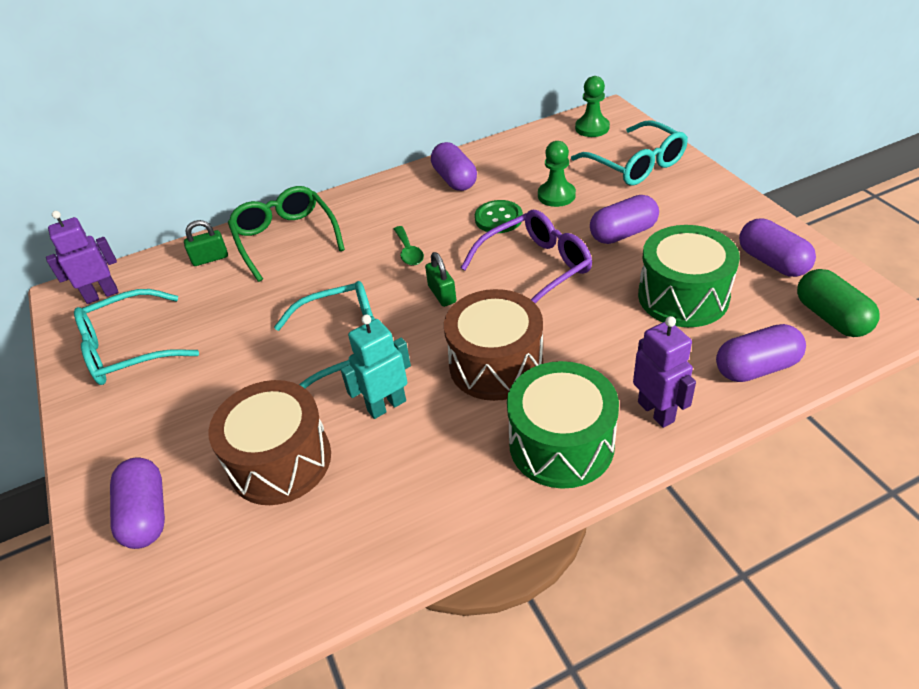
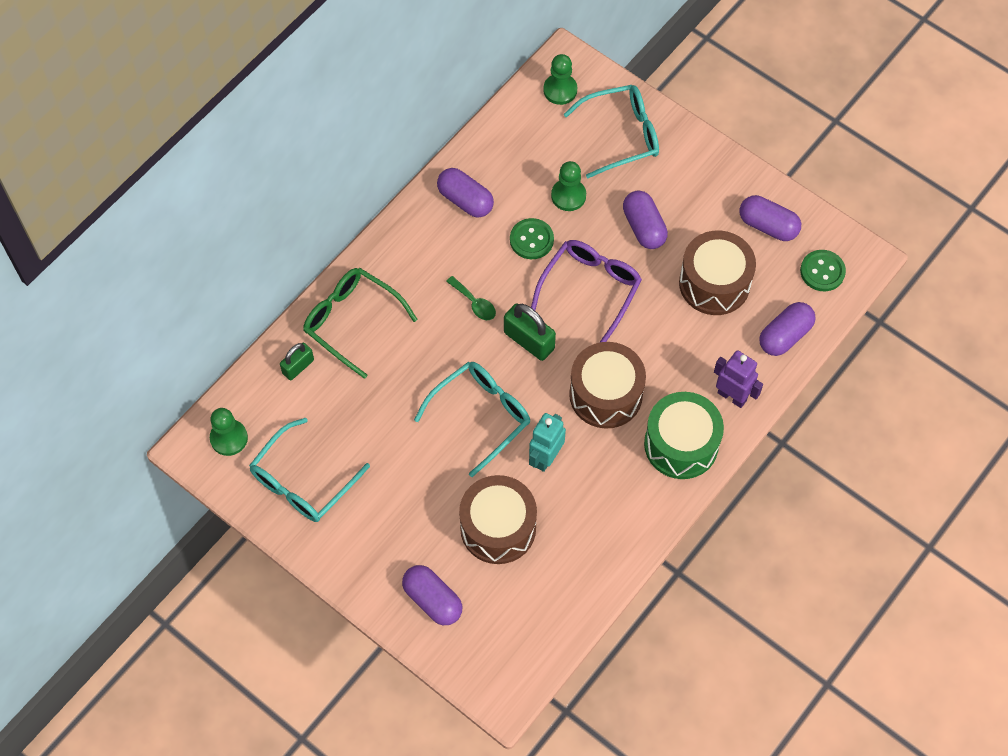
camera: 30 degrees left, 20 degrees up
purple robot [46,211,118,304] -> green pawn [210,408,248,456]
green padlock [425,252,456,307] -> green padlock [504,304,556,361], size x1.57
turquoise glasses [571,120,688,185] -> turquoise glasses turned 45 degrees counterclockwise [563,85,659,178]
purple capsule [590,195,659,244] -> purple capsule turned 60 degrees counterclockwise [623,190,668,249]
green drum [638,225,740,327] -> brown drum [679,230,756,315]
green capsule [797,269,879,337] -> green button [800,250,846,291]

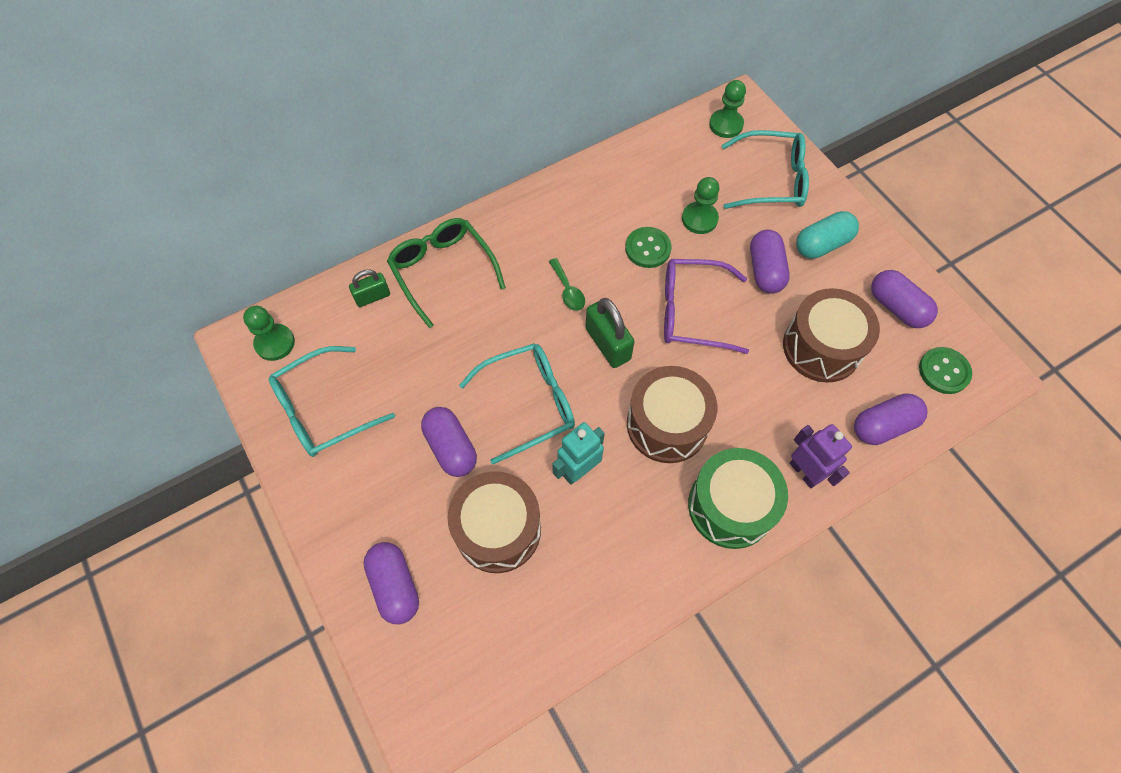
camera: 20 degrees right, 0 degrees up
purple capsule [437,168,494,218] -> purple capsule moved to [421,407,477,477]
purple glasses [531,240,642,343] -> purple glasses turned 135 degrees counterclockwise [664,259,749,354]
none -> turquoise capsule [796,211,859,259]

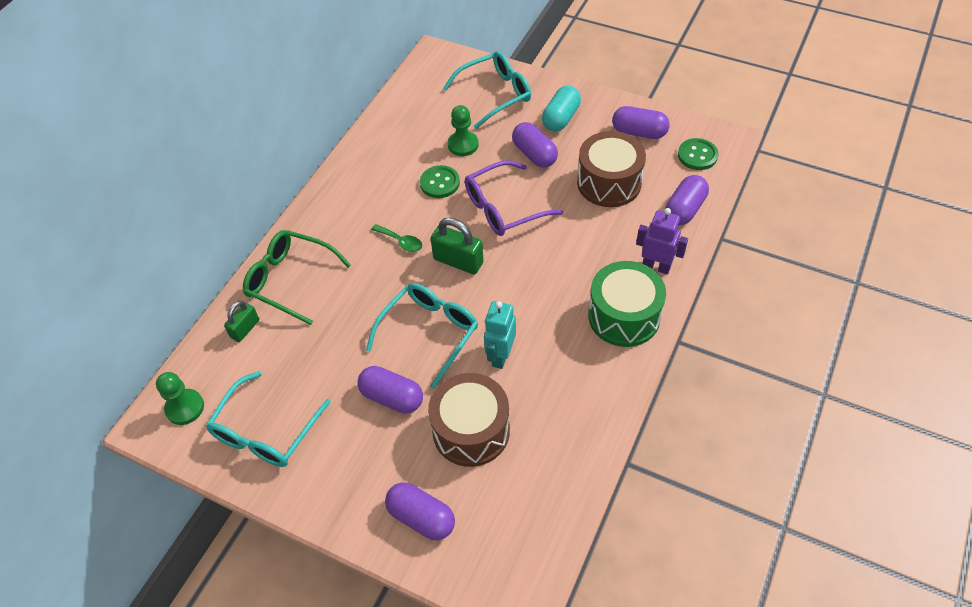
camera: 30 degrees left, 10 degrees down
brown drum [627,366,717,463] -> none
green pawn [709,80,746,138] -> none

